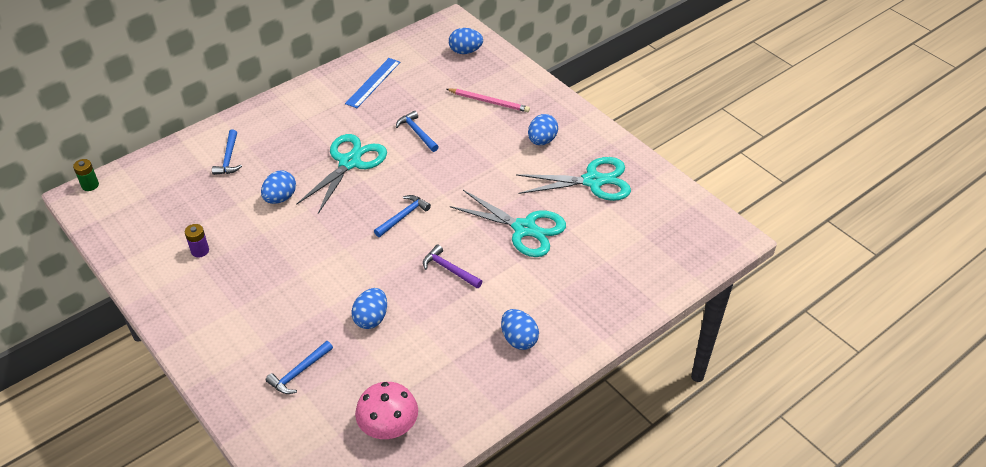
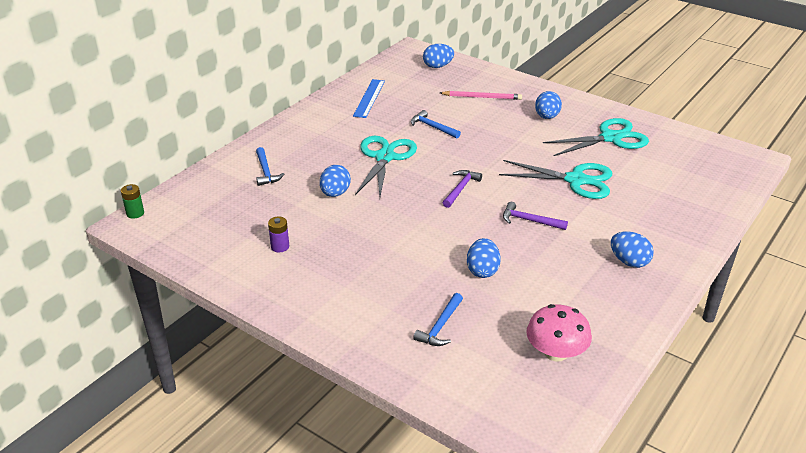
camera: 15 degrees left, 10 degrees down
blue hammer [374,195,431,237] -> purple hammer [443,170,482,208]

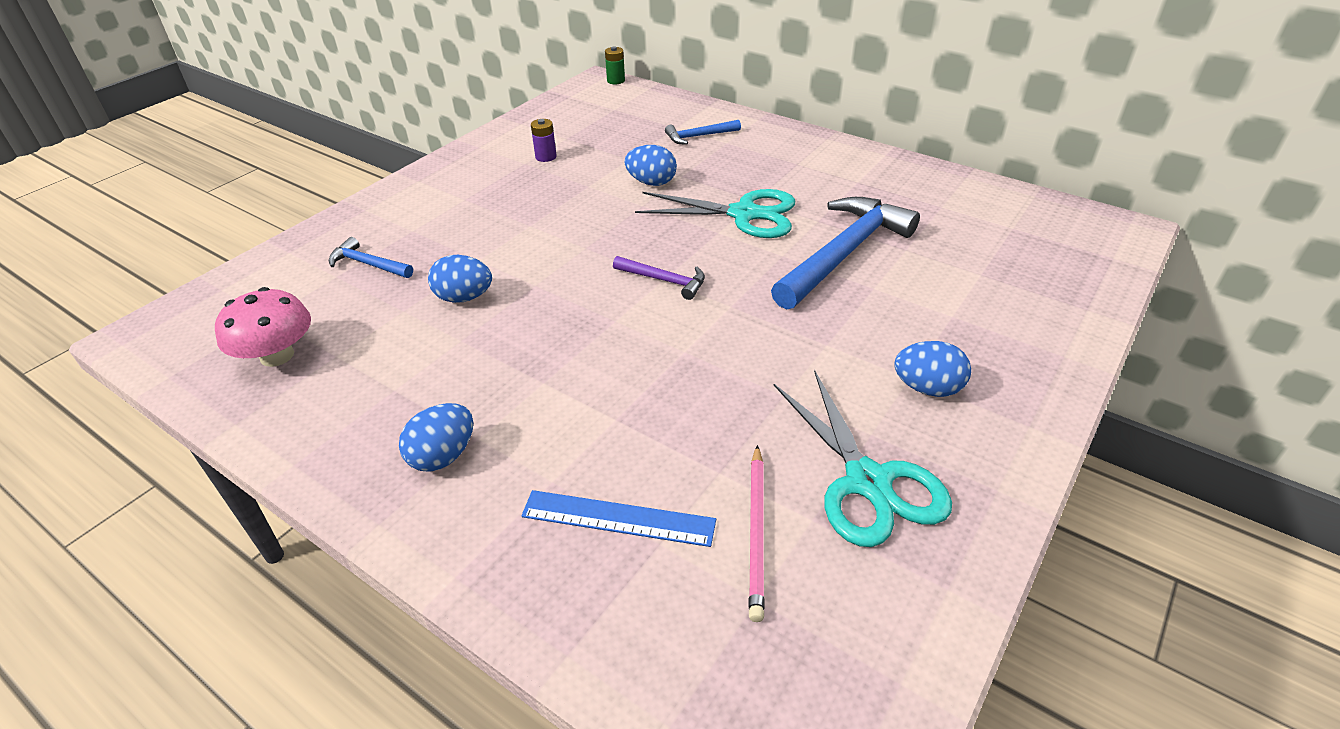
camera: 90 degrees right, 5 degrees up
blue ruler [353,79,385,118] -> blue ruler moved to [521,490,716,547]
blue hammer [411,110,461,138] -> blue hammer [771,197,920,310], size x2.10
blue egg [423,44,454,68] -> none
pink pencil [440,91,522,100] -> pink pencil moved to [748,445,765,622]
turquoise scissors [499,160,612,199] -> none
purple hammer [503,202,568,230] -> none

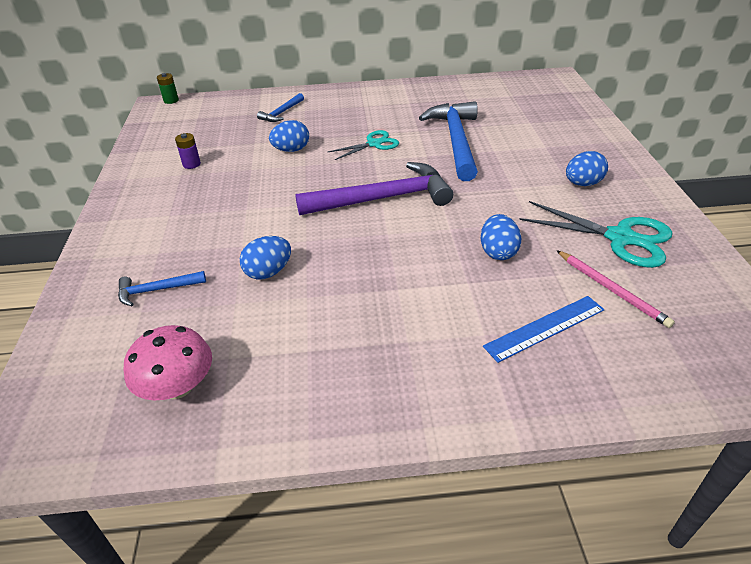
camera: 40 degrees left, 0 degrees up
blue egg [399,403,473,472] -> blue egg moved to [481,214,522,260]
purple hammer [613,256,705,300] -> purple hammer [295,162,453,215], size x2.10
turquoise scissors [635,189,795,238] -> turquoise scissors [328,130,399,160], size x0.62

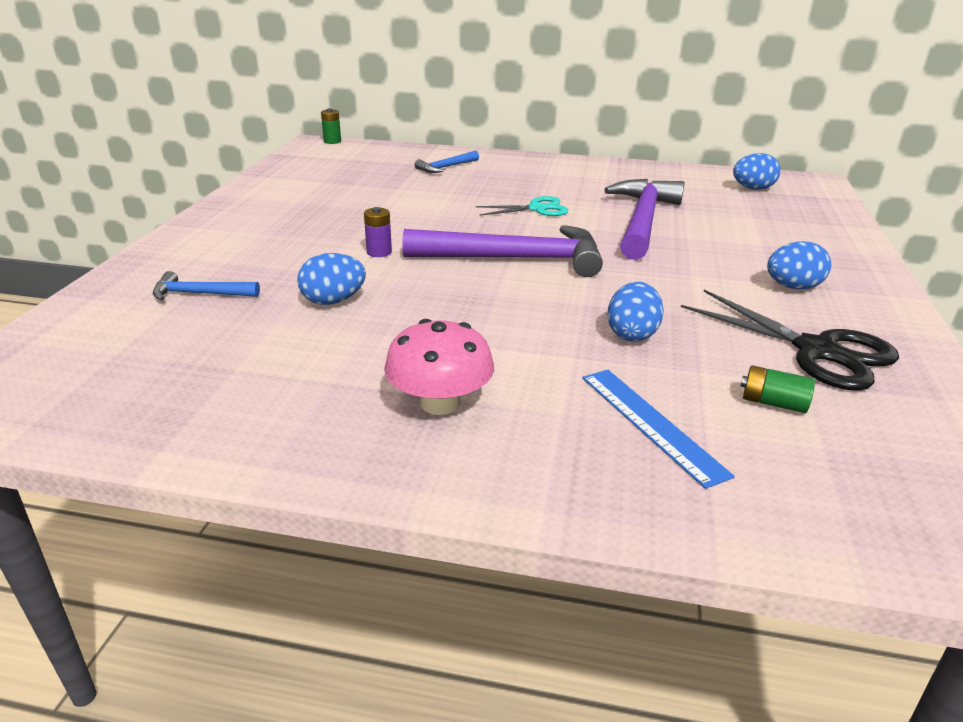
camera: 15 degrees right, 10 degrees down
pink mushroom [124,325,212,401] -> pink mushroom moved to [384,319,494,415]
purple battery [175,133,201,169] -> purple battery moved to [364,207,392,257]
blue egg [269,120,309,152] -> blue egg moved to [733,153,781,190]
blue hammer [419,101,478,181] -> purple hammer [604,179,685,260]
blue ruler [483,296,605,363] -> blue ruler turned 75 degrees clockwise [582,370,735,489]
turquoise scissors [519,201,673,268] -> black scissors [681,290,899,391]
pink pencil [556,250,675,328] -> green battery [741,365,815,413]

